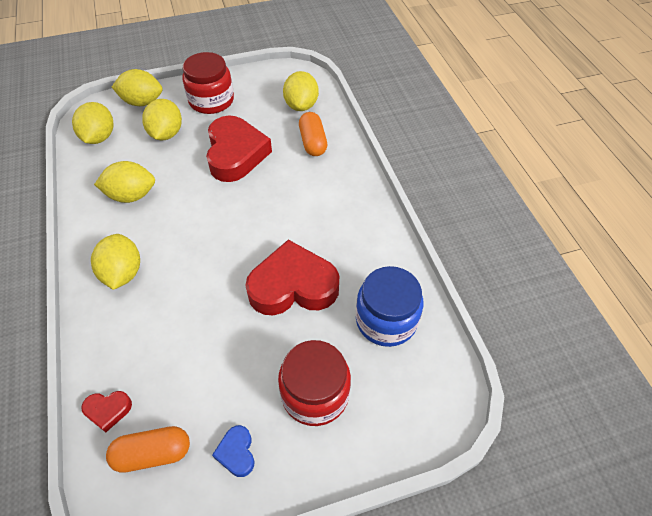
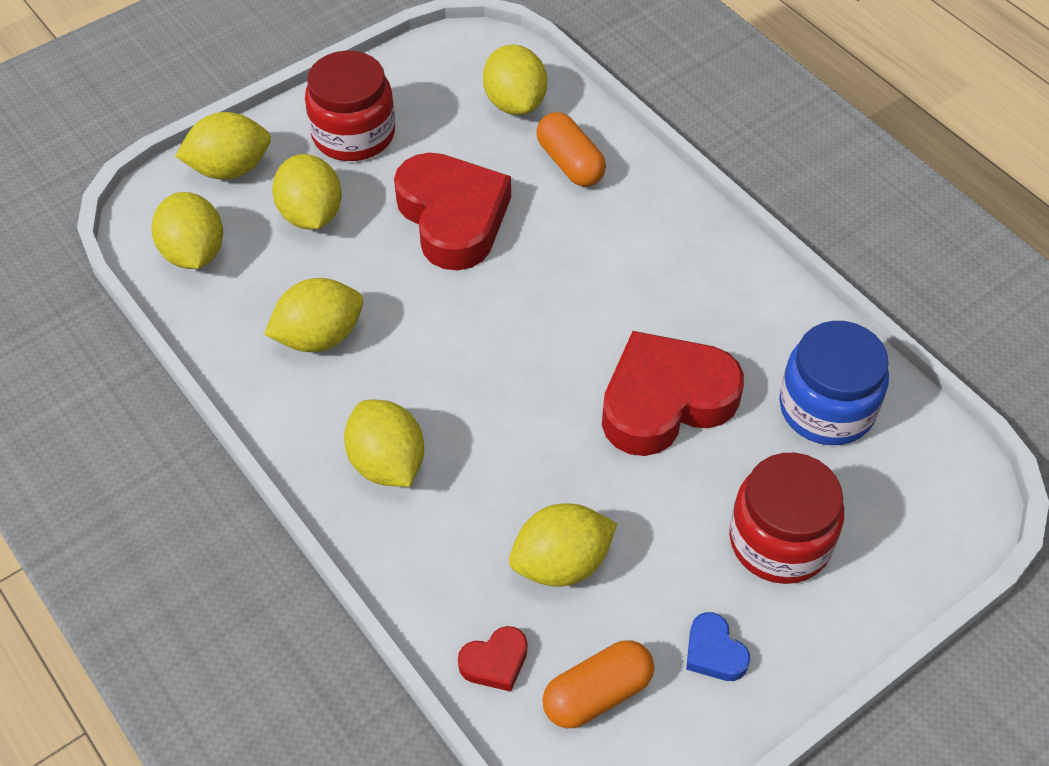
camera: 20 degrees left, 0 degrees up
none -> yellow lemon [509,504,617,587]

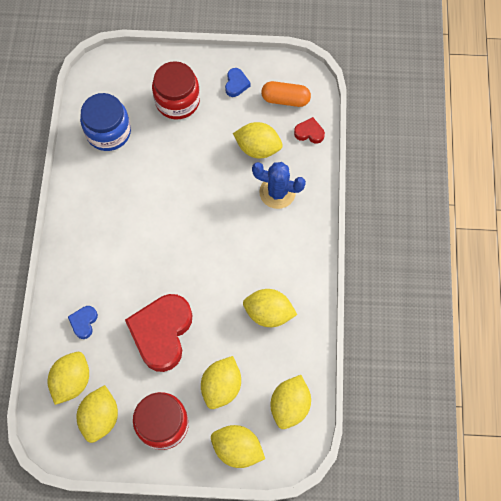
camera: 140 degrees left, 15 degrees up
yellow lemon [344,400,424,487] -> yellow lemon moved to [76,385,118,443]
orange capsule [536,112,606,187] -> blue heart [68,306,98,339]
red heart [602,331,744,456] -> none
none -> blue cactus [252,162,306,209]

